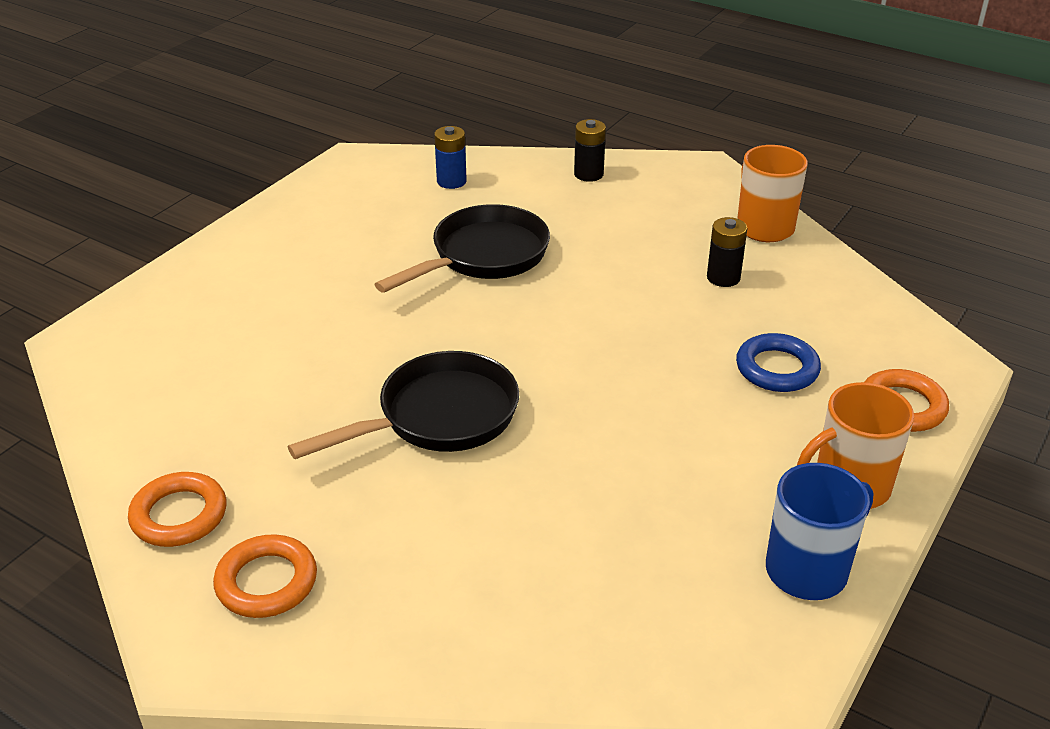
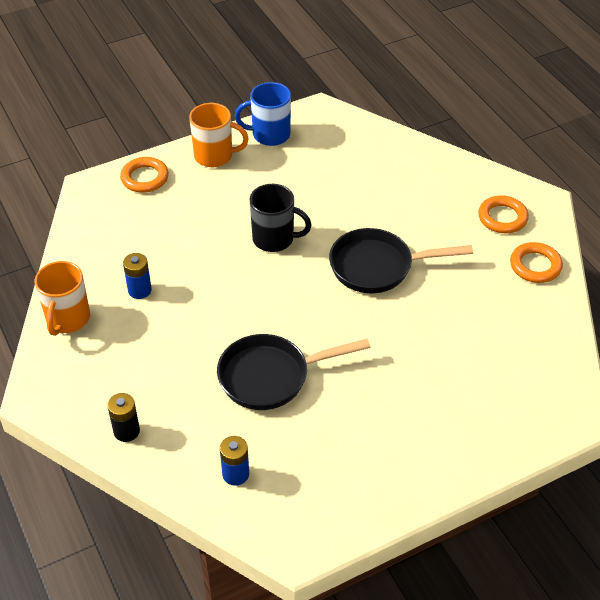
camera: 150 degrees left, 10 degrees up
black battery [707,217,747,287] -> blue battery [123,253,152,299]
blue ring [736,333,821,392] -> none
none -> black mug [250,184,312,252]

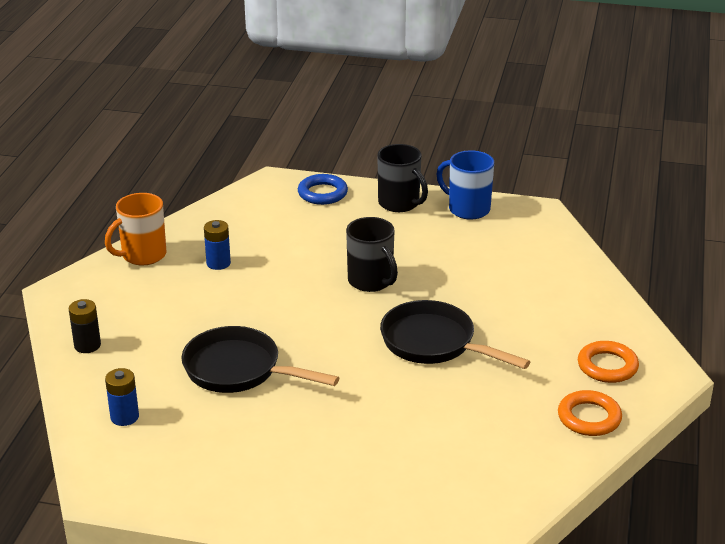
camera: 40 degrees right, 15 degrees down
orange ring [120,157,169,193] -> blue ring [298,174,348,205]
orange mug [189,103,249,167] -> black mug [377,144,428,212]

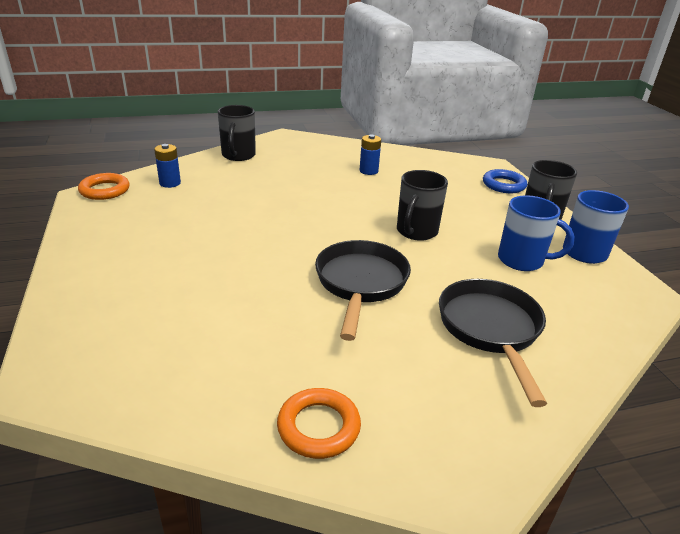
camera: 60 degrees right, 0 degrees up
black battery [69,299,101,353] -> black mug [218,105,256,161]
orange mug [105,193,166,266] -> none
black pan [181,326,339,393] -> black pan moved to [439,279,547,407]
orange ring [578,341,639,383] -> orange ring moved to [78,173,130,200]
none -> blue mug [498,195,575,271]

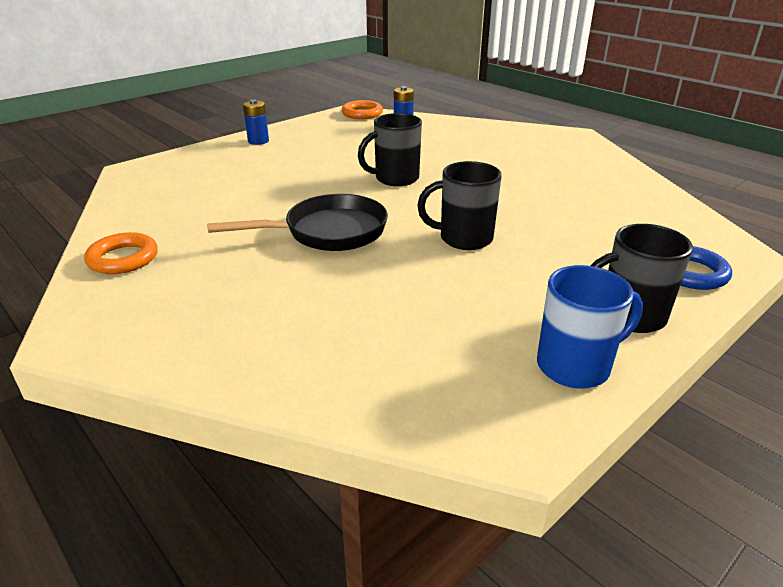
camera: 65 degrees right, 0 degrees up
black mug [218,105,256,161] -> black mug moved to [358,113,422,186]
blue battery [360,135,381,175] -> blue battery moved to [243,100,269,145]
black pan [439,279,547,407] -> none
blue mug [498,195,575,271] -> none

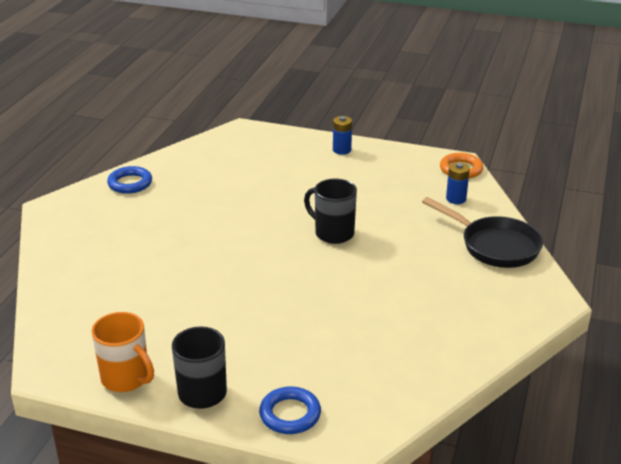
camera: 60 degrees right, 0 degrees up
orange ring [84,232,158,274] -> blue ring [107,166,152,194]
black pan [207,194,388,251] -> black pan moved to [422,197,543,268]
black mug [417,161,502,250] -> none
blue mug [537,265,643,388] -> orange mug [91,312,154,392]

